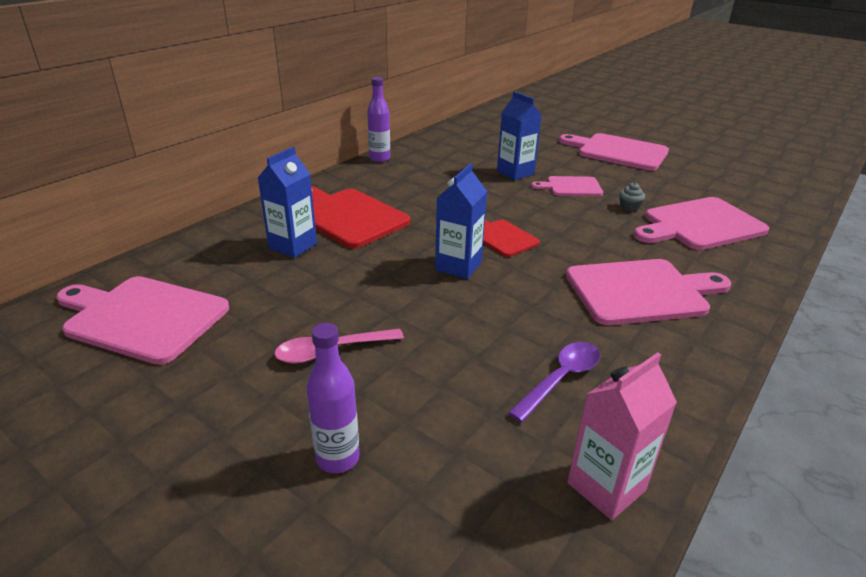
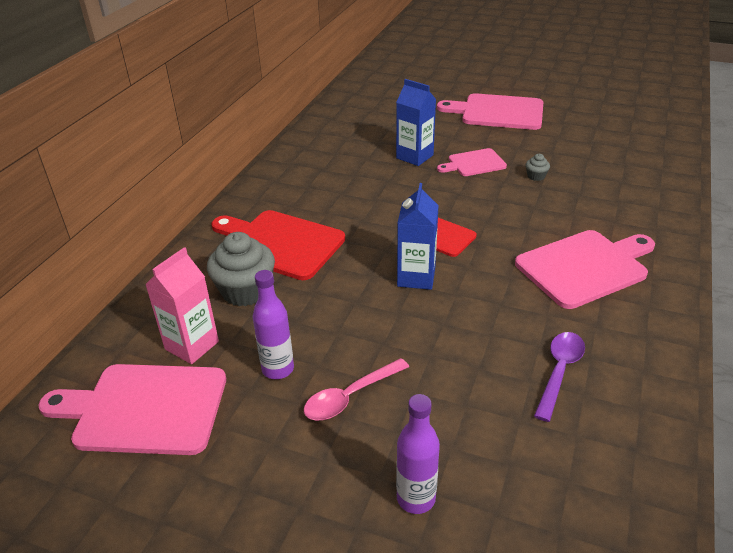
camera: 15 degrees left, 5 degrees up
blue carton [258,147,317,258] -> grey cupcake [207,232,275,306]
purple bottle [367,77,390,162] -> purple bottle moved to [252,270,294,379]
pink carton [567,353,677,520] -> pink carton moved to [145,247,219,364]
pink cutting board [633,197,769,250] -> none

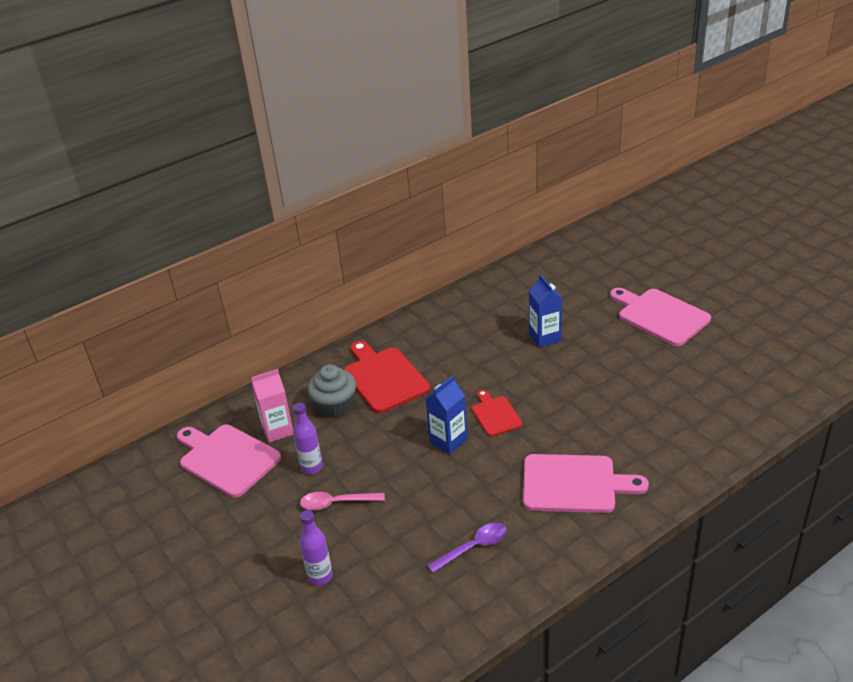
camera: 35 degrees right, 0 degrees up
pink cutting board [437,148,507,176] -> none
grey cupcake [526,154,550,181] -> none

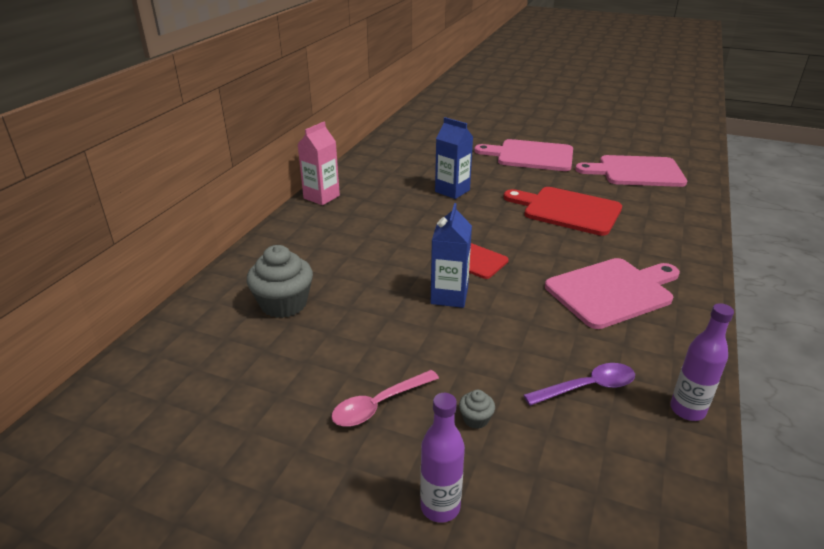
camera: 35 degrees left, 5 degrees down
pink cutting board [177,424,281,498] -> pink cutting board moved to [575,155,687,187]
pink carton [251,369,293,443] -> pink carton moved to [297,122,340,205]
purple bottle [293,403,323,474] -> purple bottle moved to [670,303,734,421]
red cutting board [344,341,430,413] -> red cutting board moved to [504,187,622,236]
purple spoon [427,523,507,573] -> purple spoon turned 45 degrees clockwise [524,363,635,406]
none -> grey cupcake [459,390,495,429]

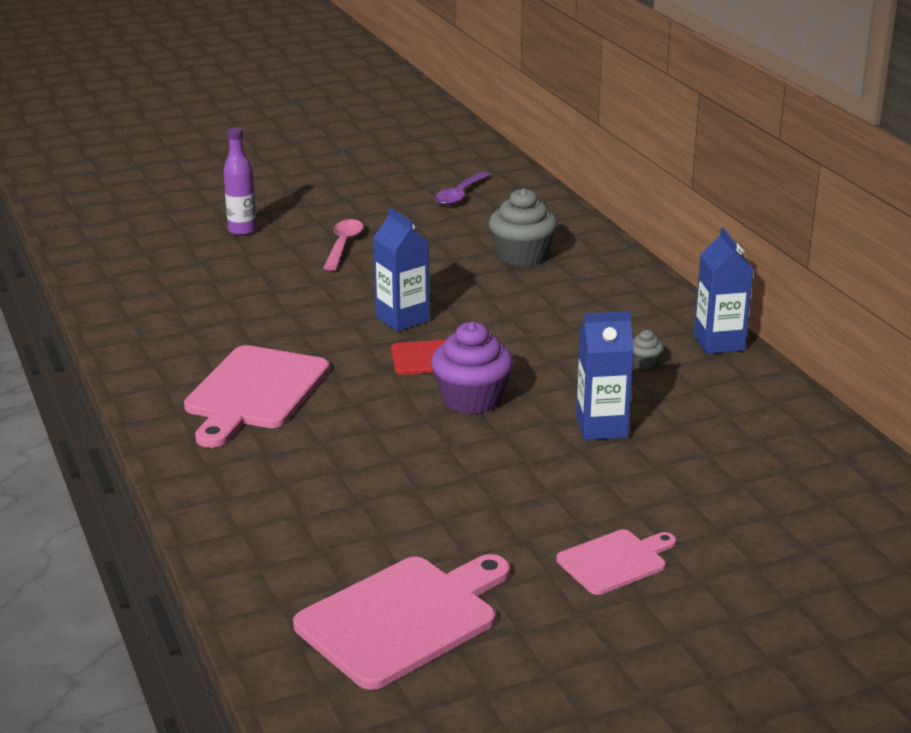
camera: 135 degrees right, 5 degrees down
pink carton [297,122,340,205] -> blue carton [694,228,753,354]
grey cupcake [459,390,495,429] -> grey cupcake moved to [633,330,663,369]
pink cutting board [474,139,573,171] -> pink cutting board [556,529,676,595], size x0.57
red cutting board [504,187,622,236] -> none
purple spoon [524,363,635,406] -> purple spoon moved to [434,172,490,206]
purple bottle [670,303,734,421] -> none
none -> purple cupcake [431,322,513,414]

